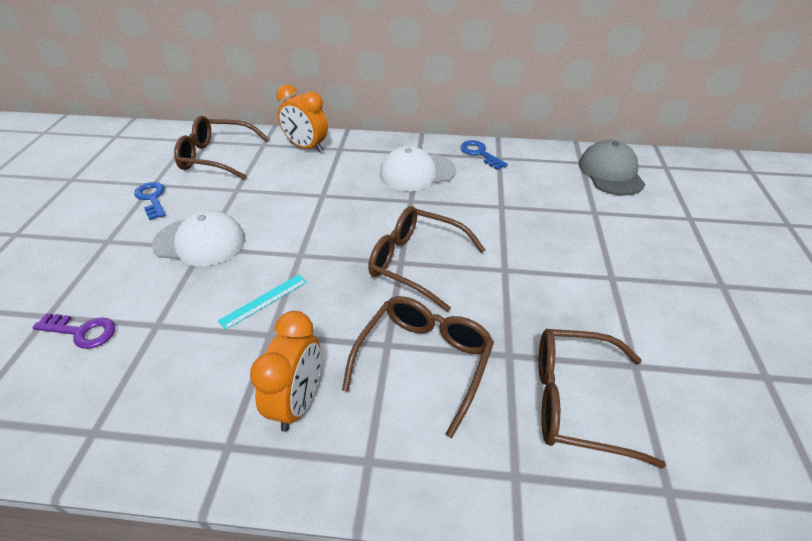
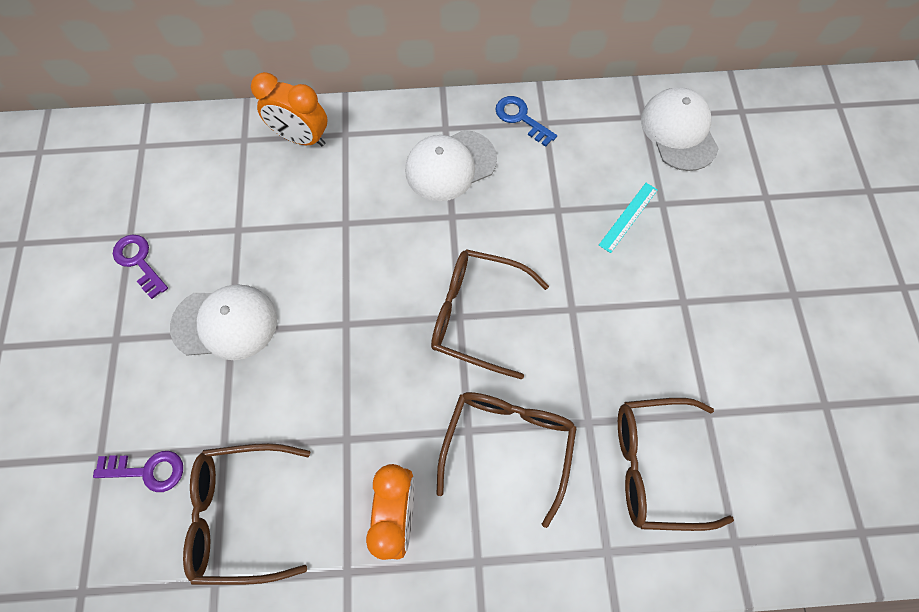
camera: 10 degrees left, 25 degrees up
blue key [134,182,166,220] -> purple key [113,235,168,299]
brown glasses [174,116,269,180] -> brown glasses moved to [183,443,310,585]
turquoise ruler [218,274,307,330] -> turquoise ruler moved to [599,183,658,253]
grey cap [579,140,645,196] -> white cap [641,87,719,171]

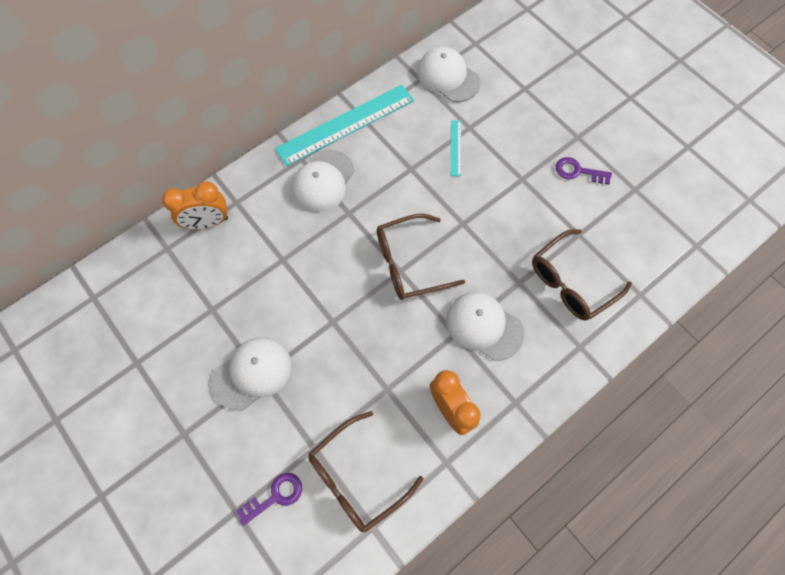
camera: 35 degrees left, 0 degrees up
purple key [113,235,168,299] -> purple key moved to [556,157,612,185]
brown glasses [436,392,577,528] -> white cap [446,292,524,361]
blue key [495,96,557,147] -> turquoise ruler [275,84,414,166]

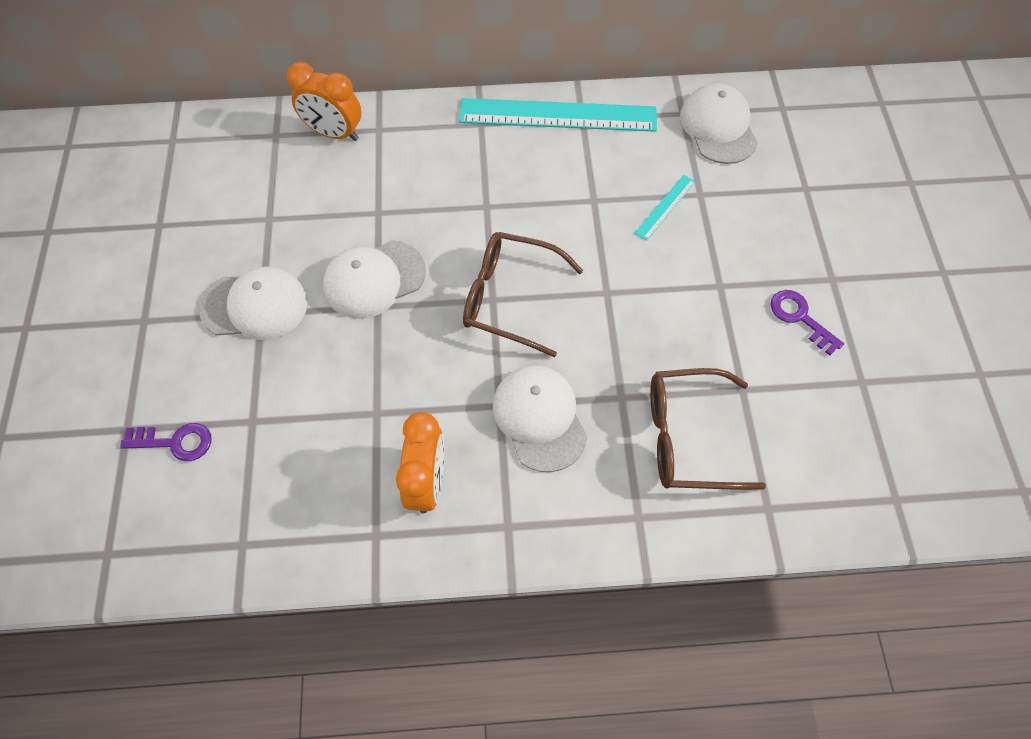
camera: 35 degrees right, 5 degrees down
white cap [292,149,354,213] -> white cap moved to [323,240,426,319]
brown glasses [308,411,423,533] -> none

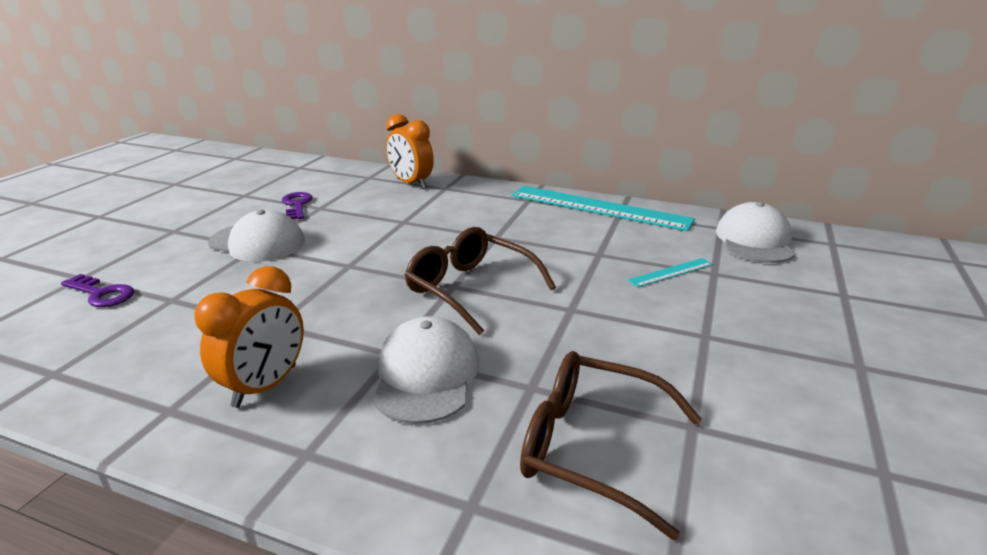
camera: 25 degrees right, 35 degrees down
white cap [323,240,426,319] -> none
purple key [770,290,844,355] -> purple key moved to [282,192,313,219]

